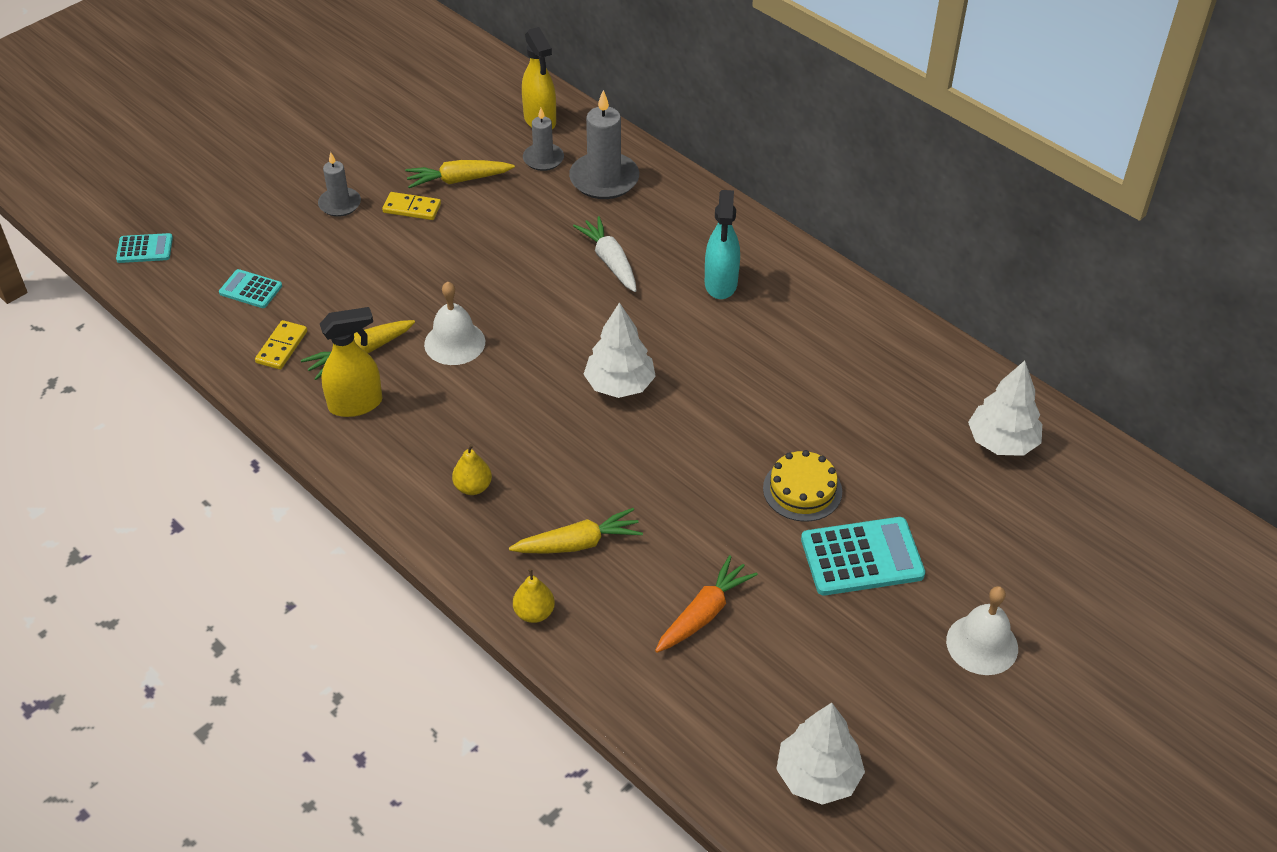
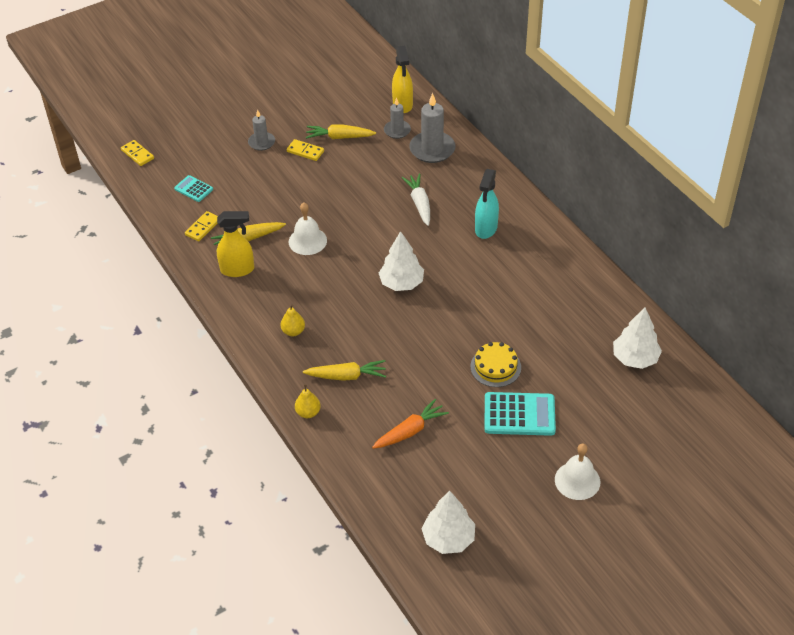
camera: 15 degrees right, 0 degrees up
turquoise calculator [116,233,173,263] -> yellow domino [121,140,154,166]

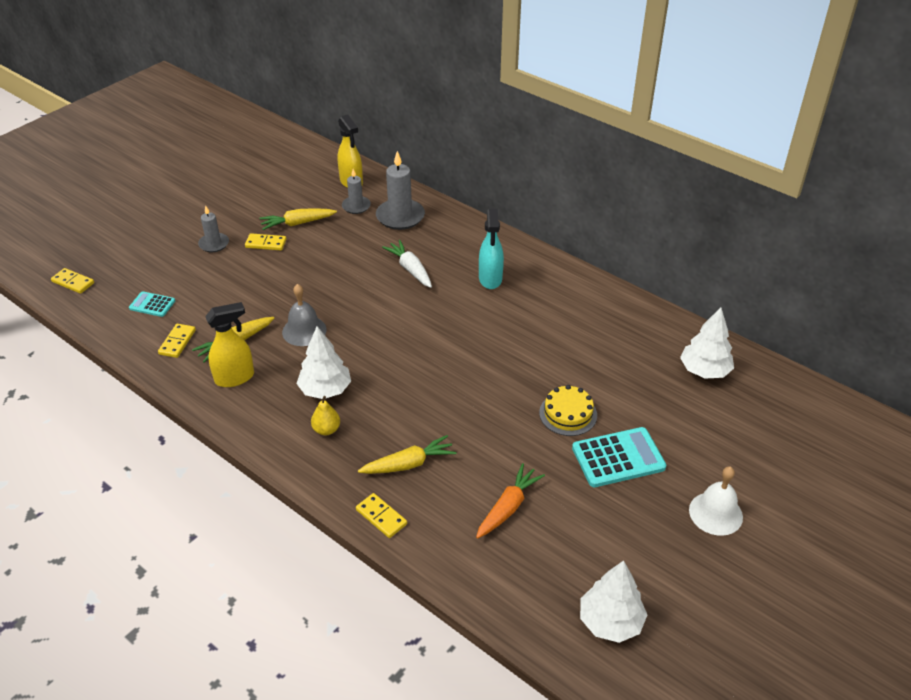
camera: 20 degrees left, 5 degrees down
white bell [289,202,327,255] -> grey bell [282,284,327,346]
yellow pear [295,384,321,418] -> yellow domino [356,493,407,538]
white tree [379,231,424,291] -> white tree moved to [297,326,351,399]

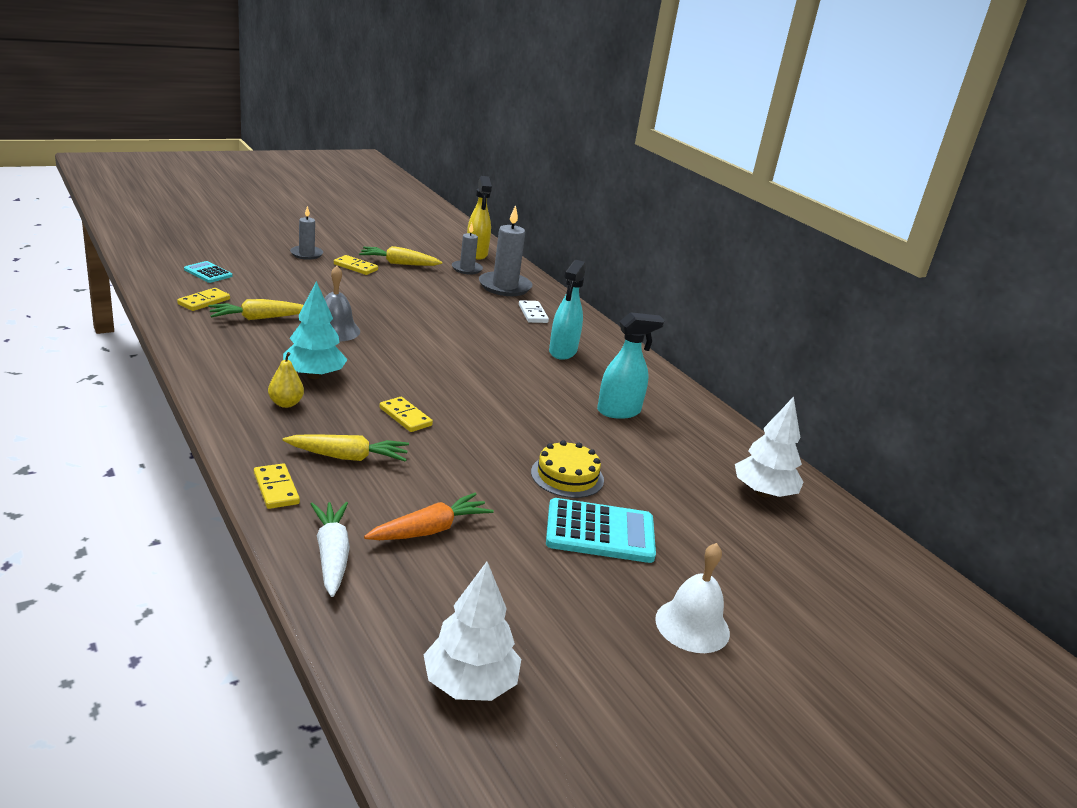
camera: 15 degrees right, 15 degrees down
yellow domino [51,268,94,294] -> yellow domino moved to [379,397,433,432]
yellow spray bottle [205,302,254,387] -> none
white tree [297,326,351,399] -> turquoise tree [283,281,348,379]
white carrot [382,240,432,288] -> white carrot moved to [311,502,350,597]
none -> white domino [519,300,549,323]
none -> turquoise spray bottle [597,312,665,419]

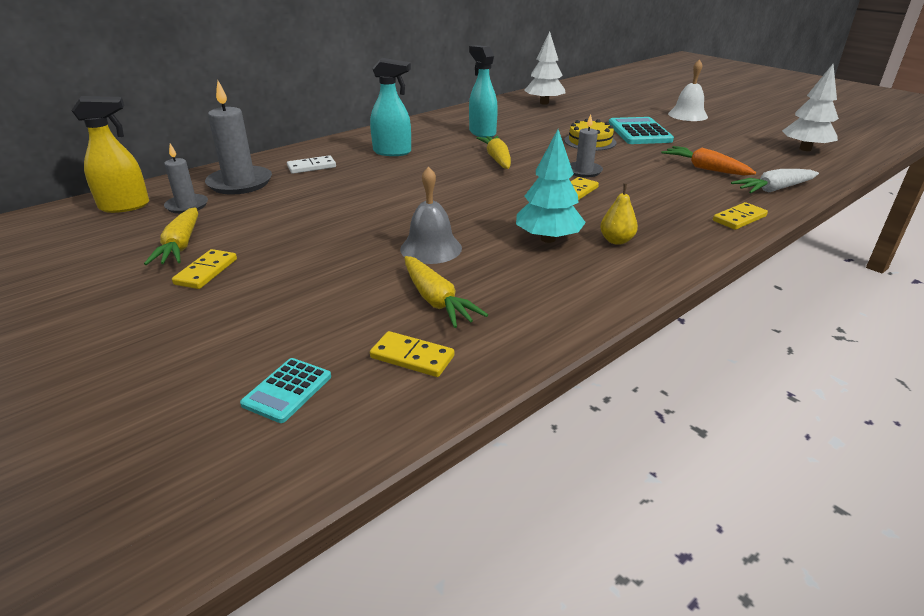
camera: 95 degrees left, 5 degrees up
yellow carrot [283,434,409,462] -> yellow carrot moved to [476,136,511,169]
grey candle [290,206,323,260] -> grey candle moved to [570,114,603,177]

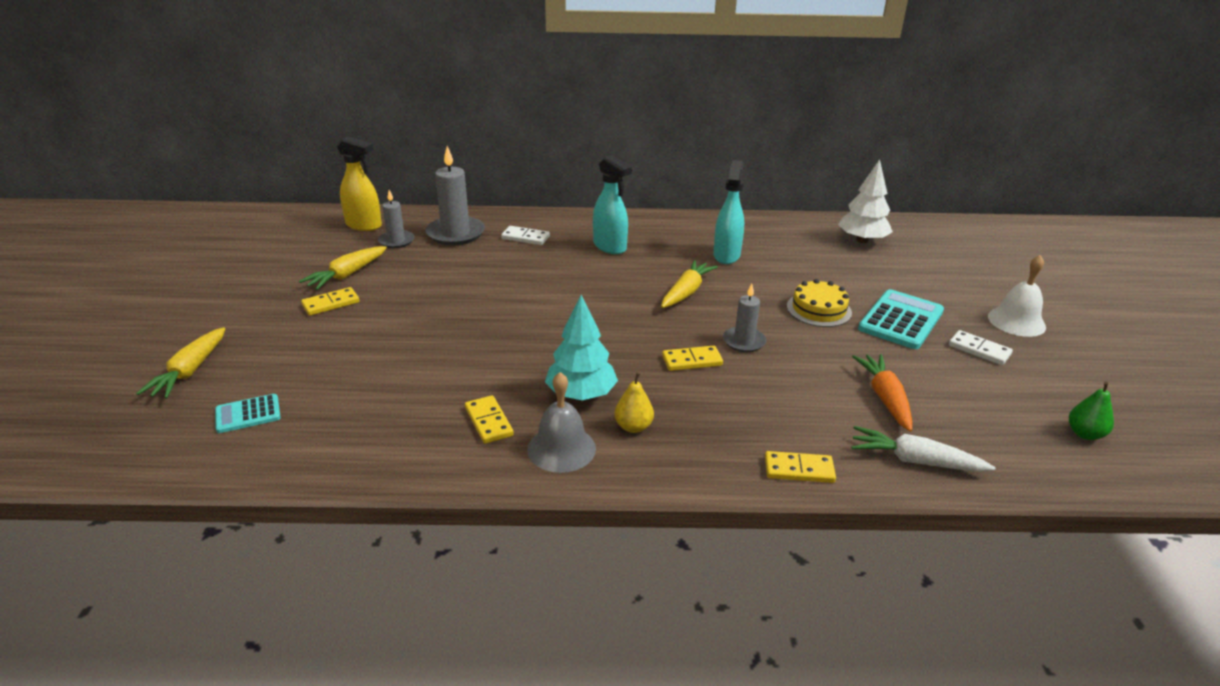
camera: 40 degrees right, 0 degrees up
yellow domino [370,331,454,377] -> yellow domino moved to [465,395,514,444]
grey bell [400,166,462,264] -> grey bell moved to [527,372,596,473]
yellow carrot [404,256,488,328] -> yellow carrot moved to [136,327,225,399]
white tree [782,64,839,151] -> green pear [1069,381,1114,440]
none -> white domino [949,330,1013,365]

